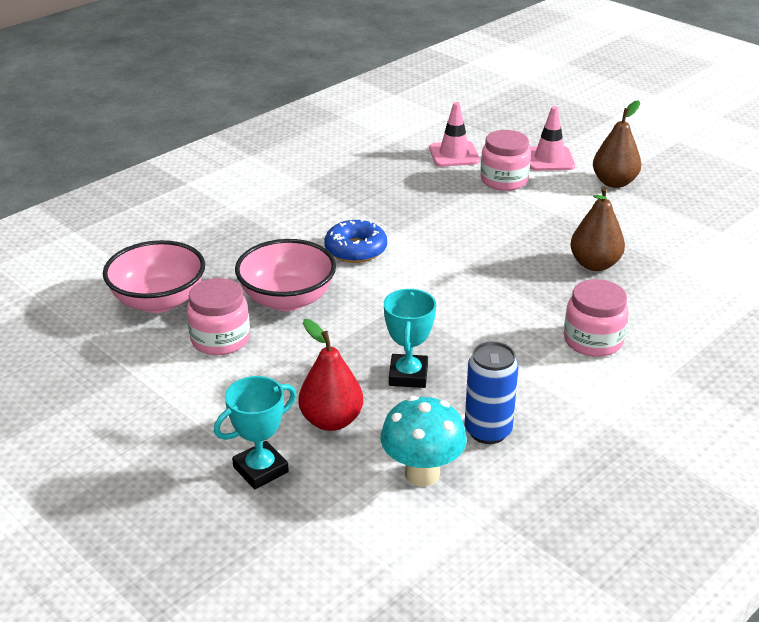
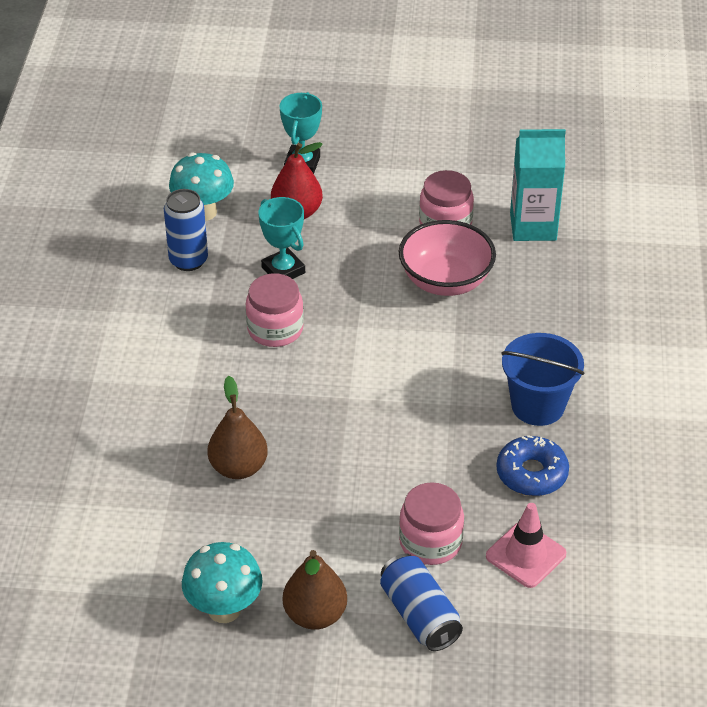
camera: 140 degrees right, 10 degrees up
pink bowl [103,240,205,313] -> turquoise carton [510,129,566,241]
blue donut [324,219,387,263] -> blue donut moved to [496,435,569,496]
pink traffic cone [529,106,575,171] -> blue can [380,553,463,651]
pink jar [564,279,629,357] -> pink jar moved to [246,273,304,347]
none -> turquoise mushroom [182,542,263,623]
none -> blue bucket [501,333,584,426]

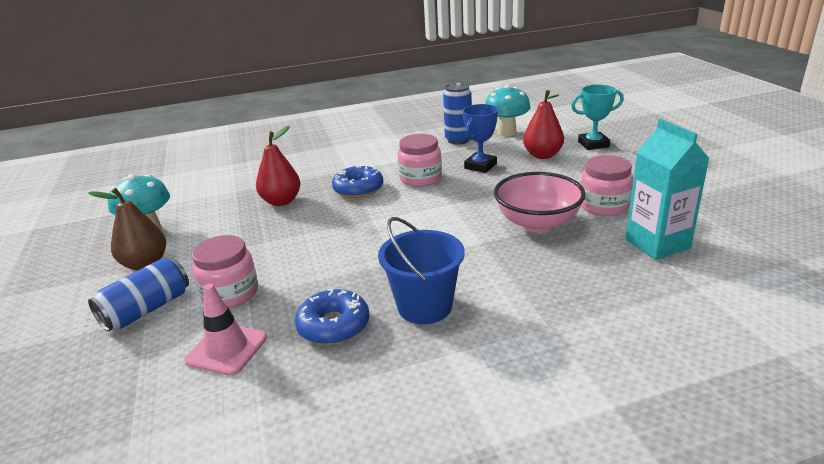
camera: 70 degrees right, 15 degrees down
brown pear [207,376,268,479] -> red pear [256,126,301,206]
turquoise trophy [258,197,305,279] -> blue trophy [463,104,498,173]
none -> blue donut [332,165,383,198]

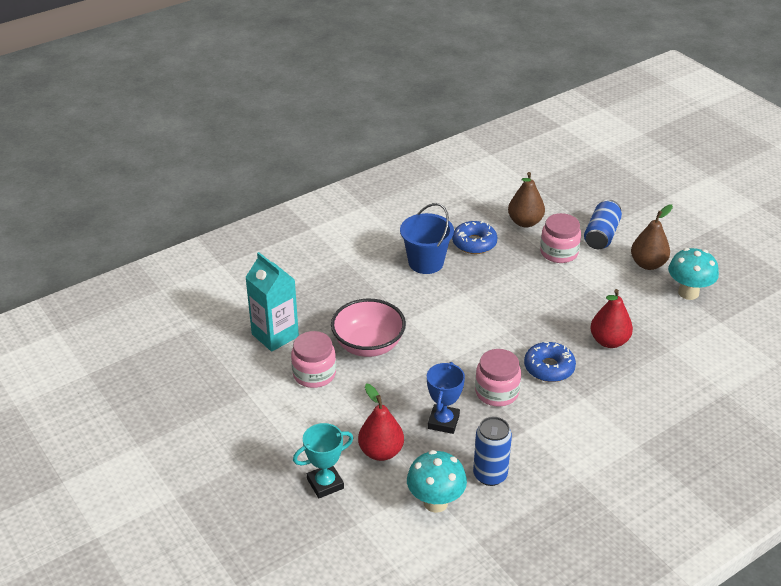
camera: 160 degrees right, 10 degrees up
pink traffic cone [184,284,267,376] -> brown pear [508,172,545,227]

